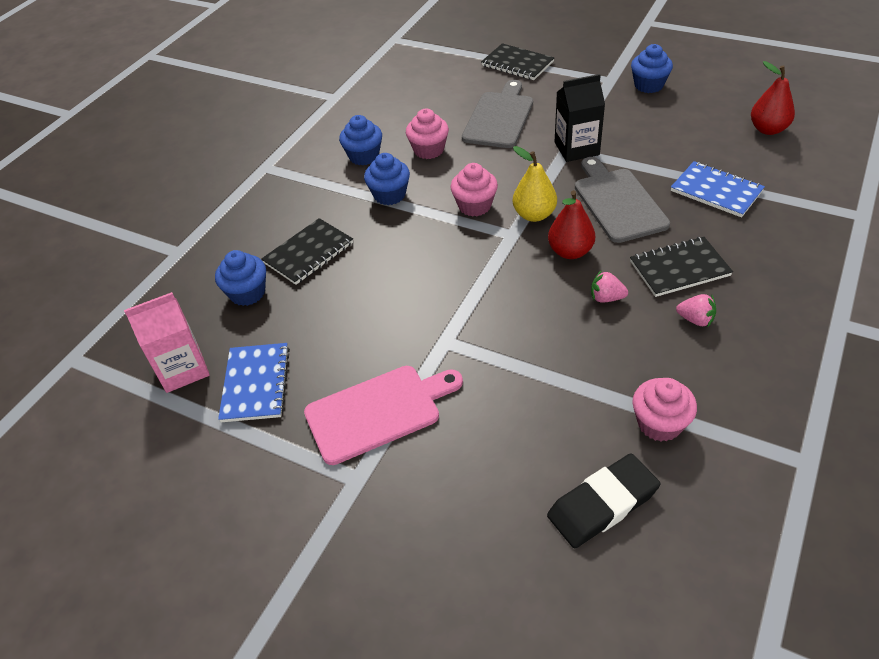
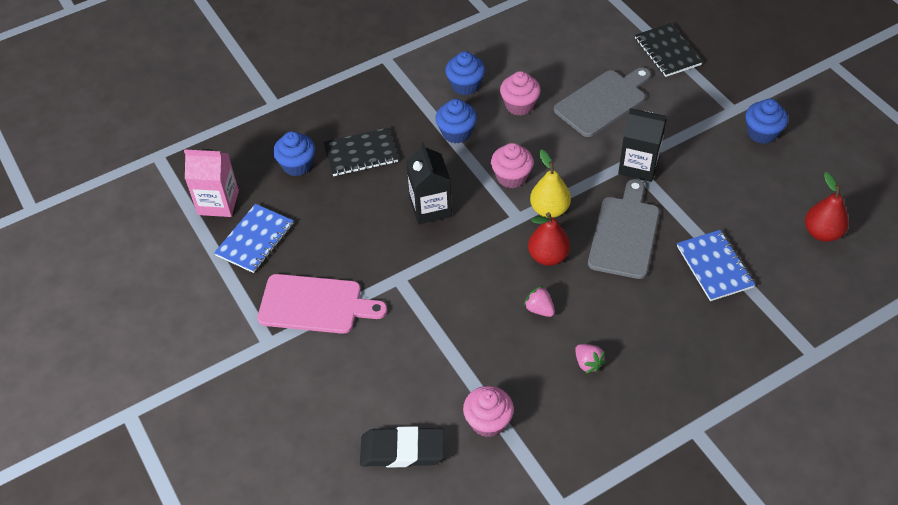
camera: 30 degrees right, 5 degrees up
black notebook [630,237,733,297] -> none
none -> black carton [406,142,452,224]

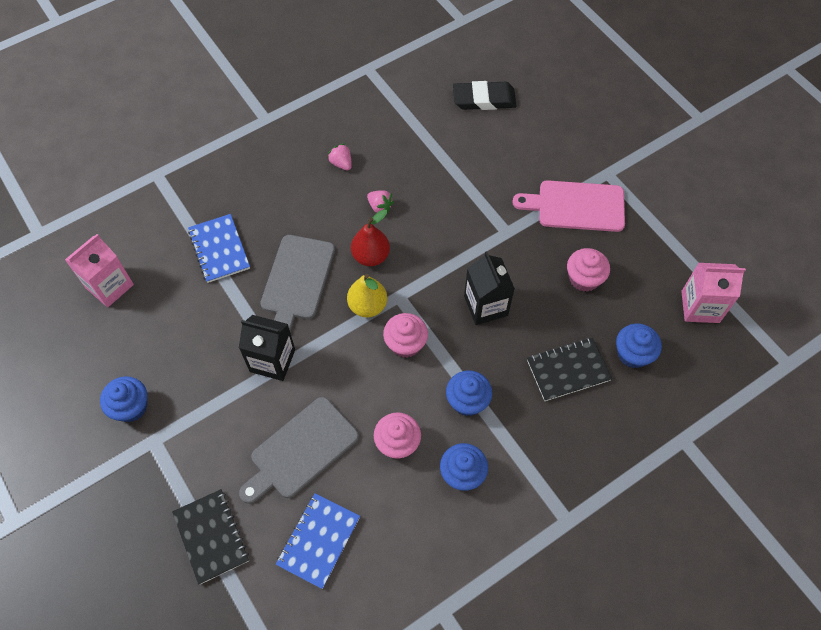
camera: 175 degrees right, 10 degrees up
blue notebook [214,204,293,273] -> blue notebook moved to [276,493,360,589]
pink cupcake [463,386,514,437] -> pink cupcake moved to [567,248,610,292]
red pear [805,172,849,242] -> pink carton [65,234,134,307]

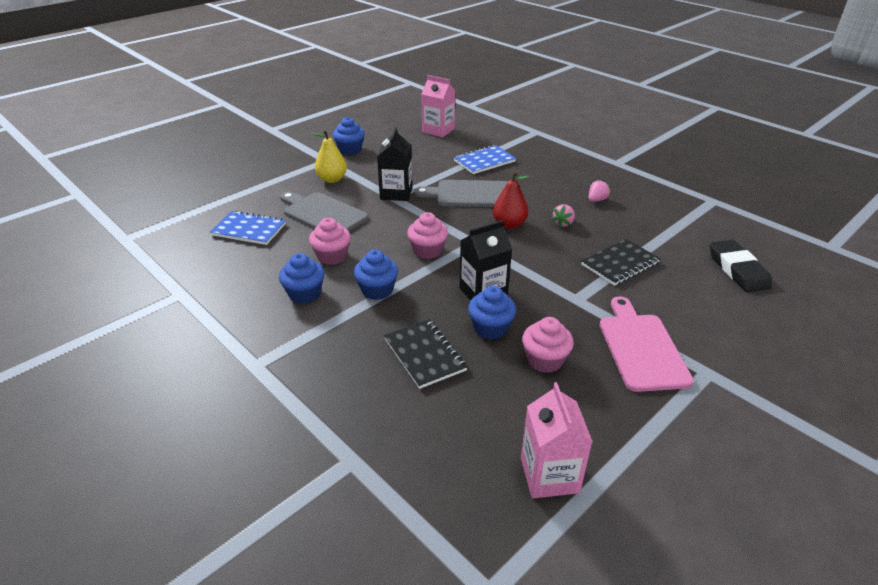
camera: 80 degrees right, 25 degrees down
black notebook [172,489,249,585] -> black notebook moved to [581,239,660,286]
yellow pear [347,274,387,317] -> yellow pear moved to [311,129,347,183]
blue cupcake [616,323,662,368] -> blue cupcake moved to [468,286,516,339]

